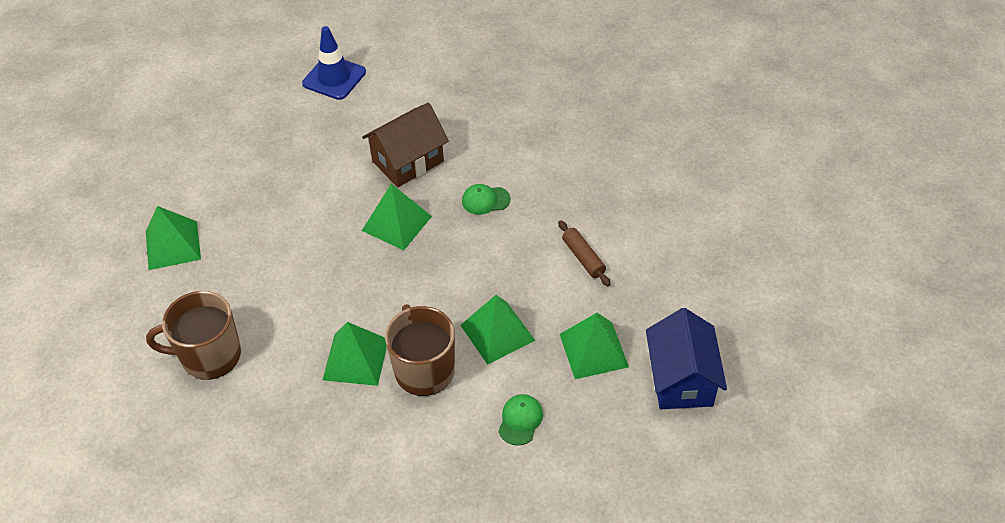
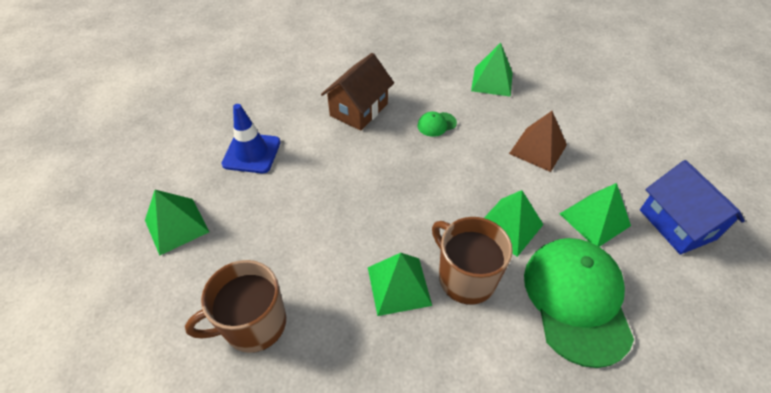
camera: 20 degrees left, 0 degrees up
blue traffic cone [302,26,366,100] -> blue traffic cone moved to [221,104,281,173]
green pyramid [362,184,432,250] -> green pyramid moved to [471,43,513,97]
green cap [498,394,543,446] -> green cap [524,238,634,368], size x2.47
brown rolling pin [558,220,610,286] -> brown pyramid [509,111,567,172]

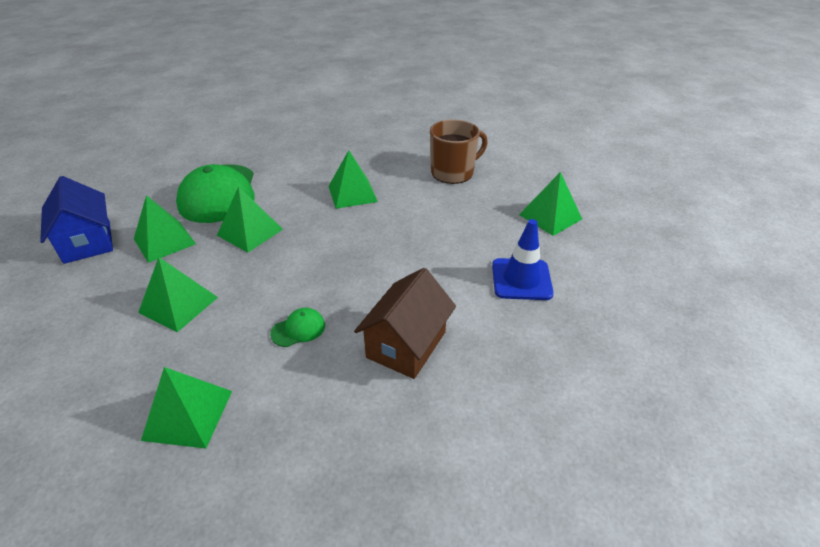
camera: 175 degrees right, 10 degrees down
brown mug [432,217,513,305] -> none
brown pyramid [509,111,567,172] -> green pyramid [138,257,218,332]

